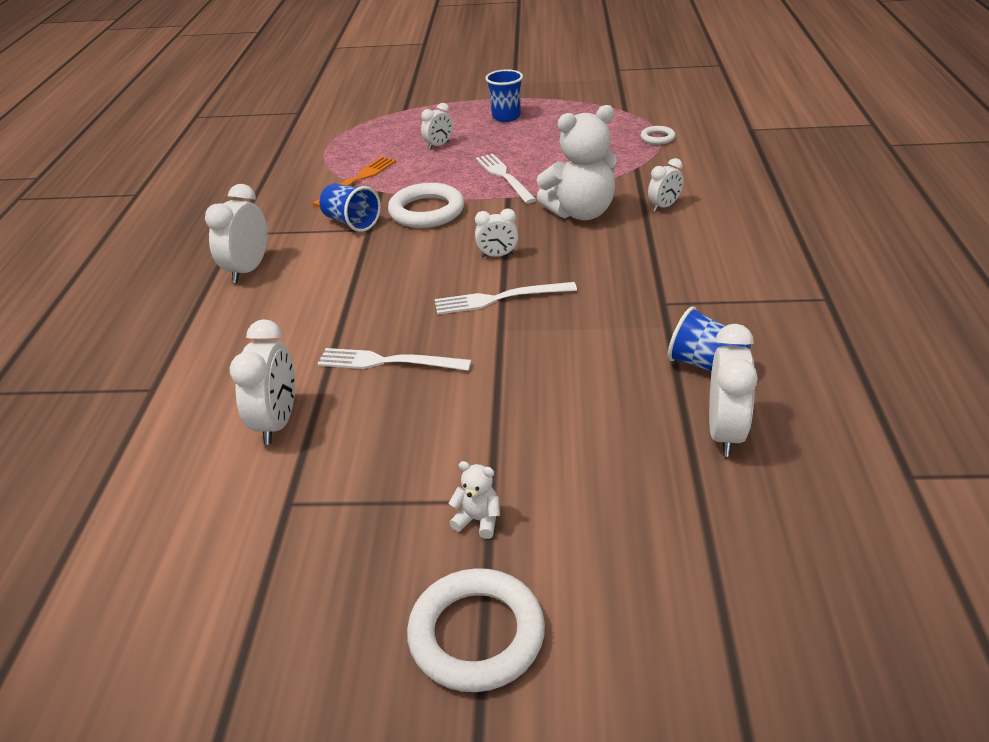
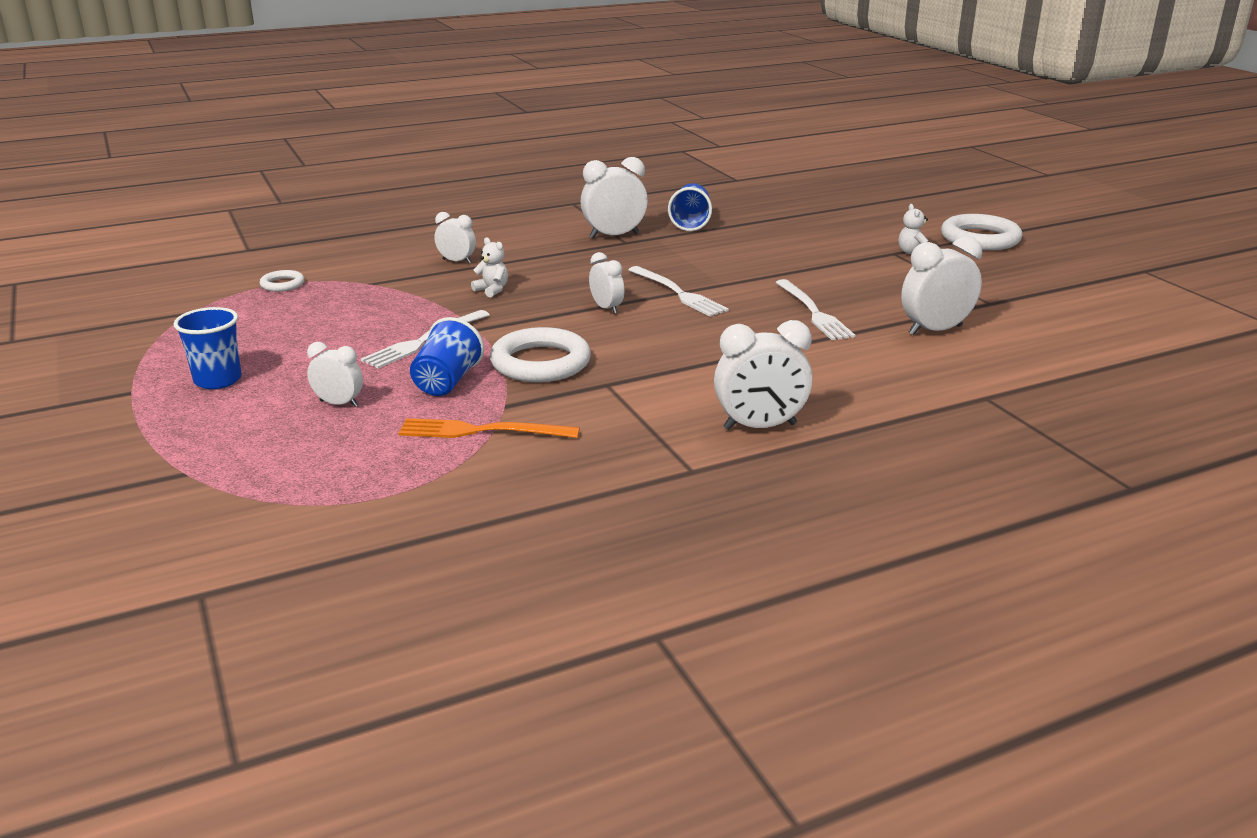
camera: 120 degrees left, 10 degrees down
blue cup [319,183,381,232] -> blue cup moved to [410,317,484,396]
white teddy bear [537,105,617,220] -> white teddy bear [471,237,508,297], size x0.42
white clock [709,324,758,457] -> white clock moved to [580,157,648,239]

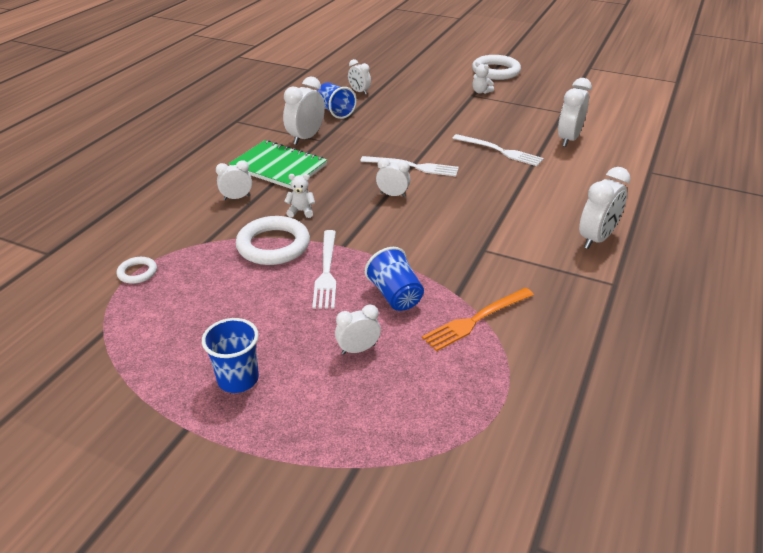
camera: 40 degrees left, 10 degrees up
white ring [490,327,591,382] -> white ring moved to [236,216,310,265]
none -> green notebook [228,140,327,189]
none -> white clock [348,59,371,95]

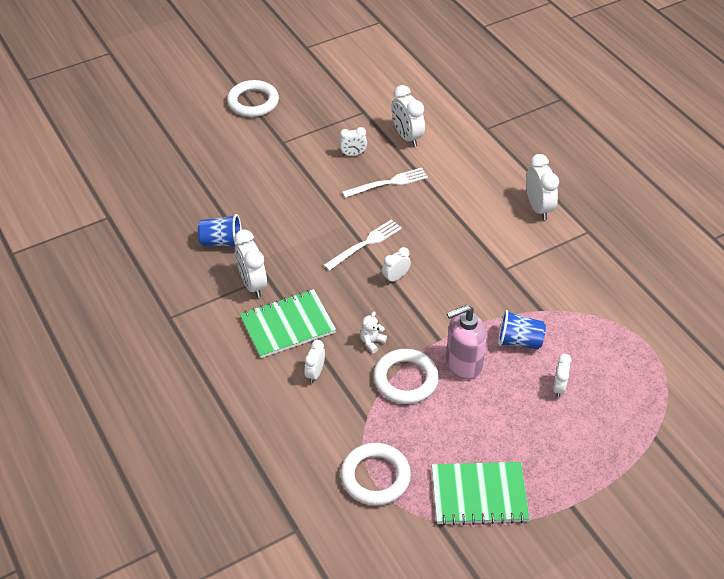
camera: 55 degrees left, 10 degrees up
white ring [117,257,157,284] -> white ring [340,443,411,506], size x1.99
blue cup [202,318,259,393] -> none
white fork [312,230,336,309] -> pink soap dispenser [446,305,487,380]
white clock [348,59,371,95] -> white clock moved to [339,127,367,156]
orange fork [422,288,534,351] -> none
white teddy bear [472,61,494,94] -> none
none -> green notebook [432,462,530,526]

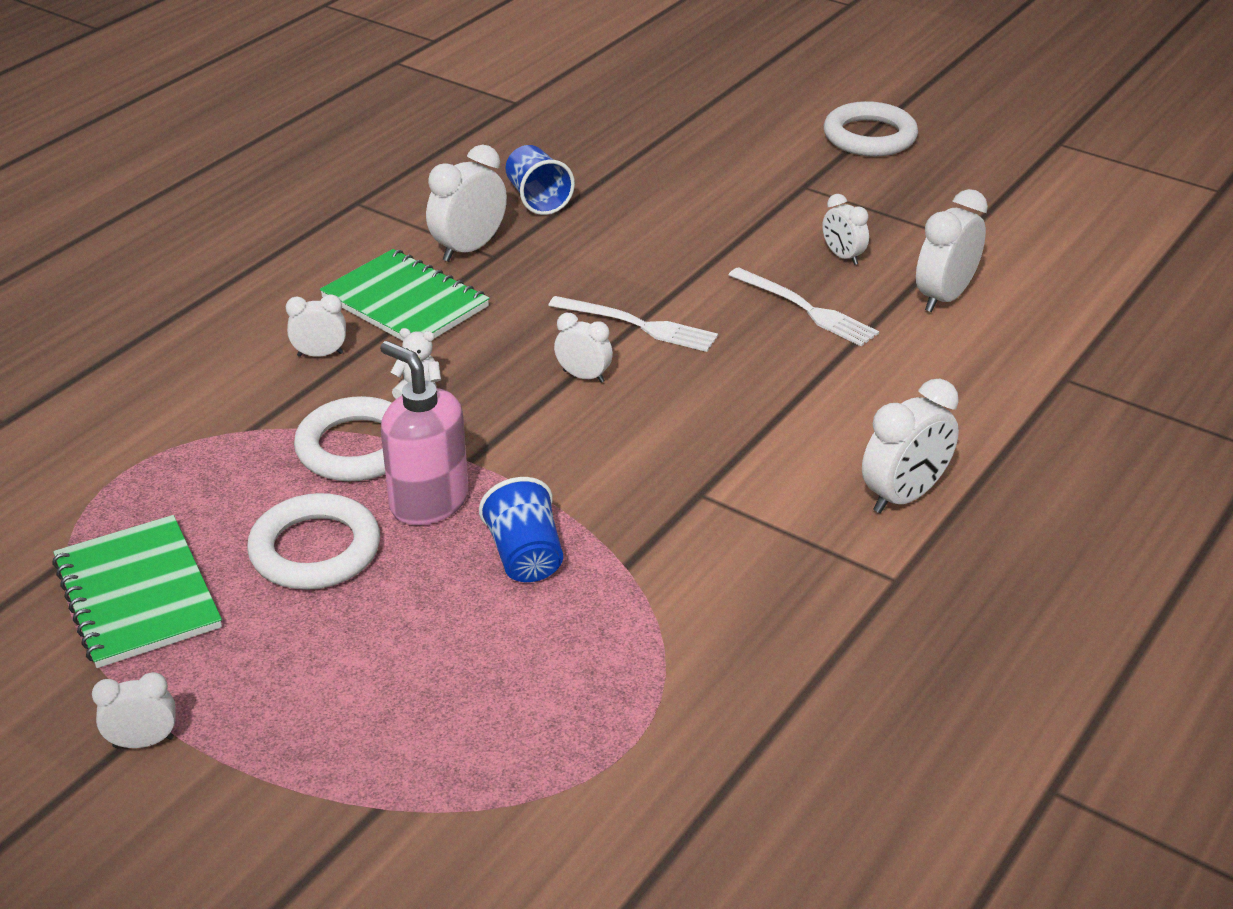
camera: 65 degrees right, 10 degrees down
white ring [340,443,411,506] -> white ring moved to [247,493,380,590]
white clock [553,354,571,398] -> white clock moved to [92,672,176,748]

